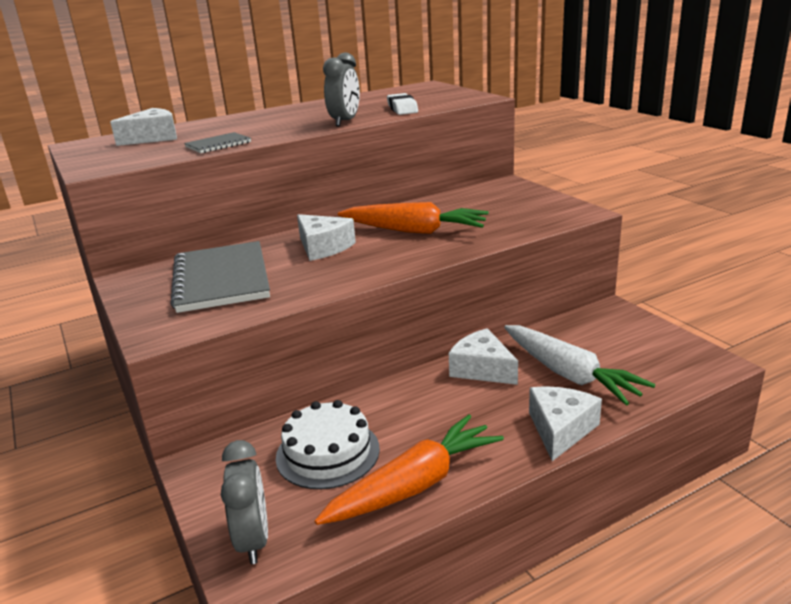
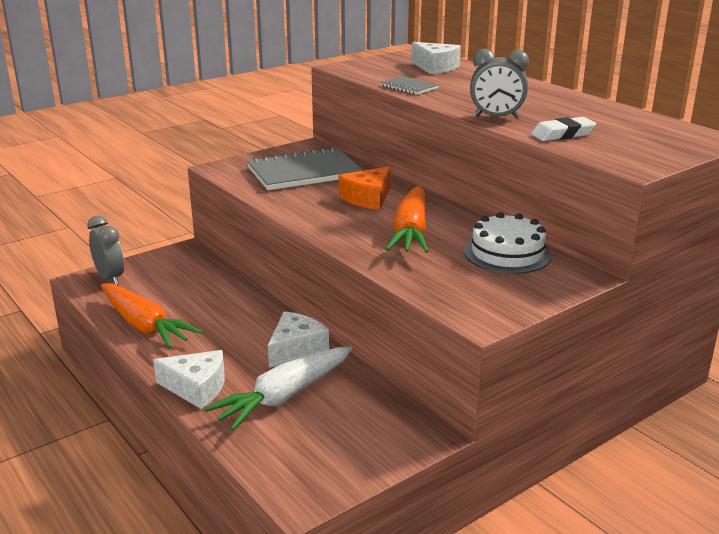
camera: 80 degrees right, 0 degrees up
grey clock [221,440,268,564] -> grey clock turned 105 degrees counterclockwise [87,216,124,285]
white cake [276,400,380,489] -> white cake moved to [464,212,552,274]
white cheese [297,214,356,261] -> orange cheese [339,166,391,210]

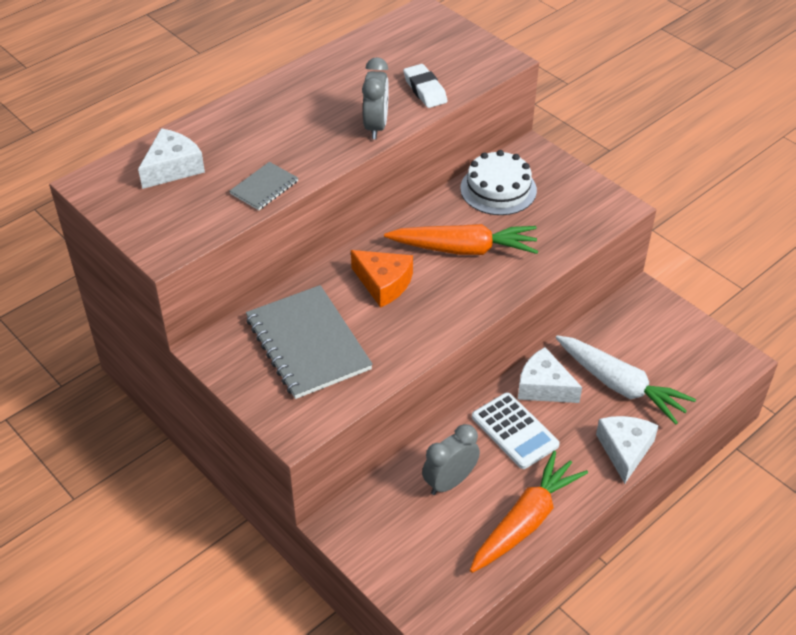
camera: 95 degrees left, 20 degrees up
grey clock [87,216,124,285] -> grey clock moved to [422,424,480,495]
none -> white calculator [472,392,560,469]

